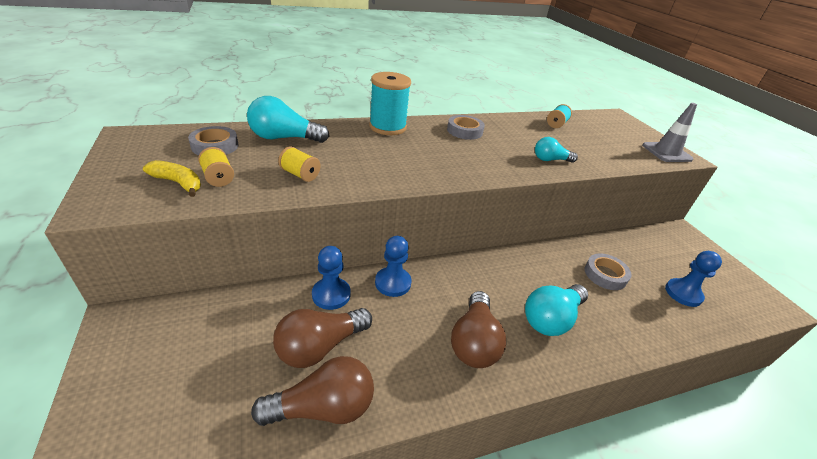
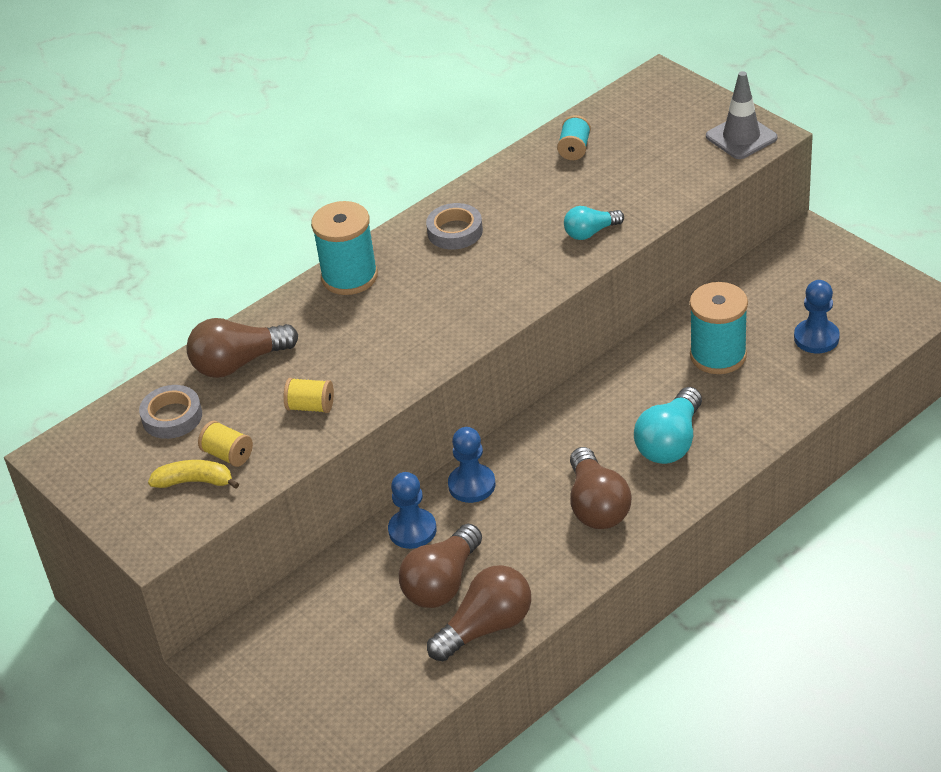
camera: 15 degrees left, 5 degrees up
turquoise light bulb [247,96,329,143] -> brown light bulb [186,318,298,378]
grey tape [584,253,632,290] -> turquoise spool [690,282,748,374]

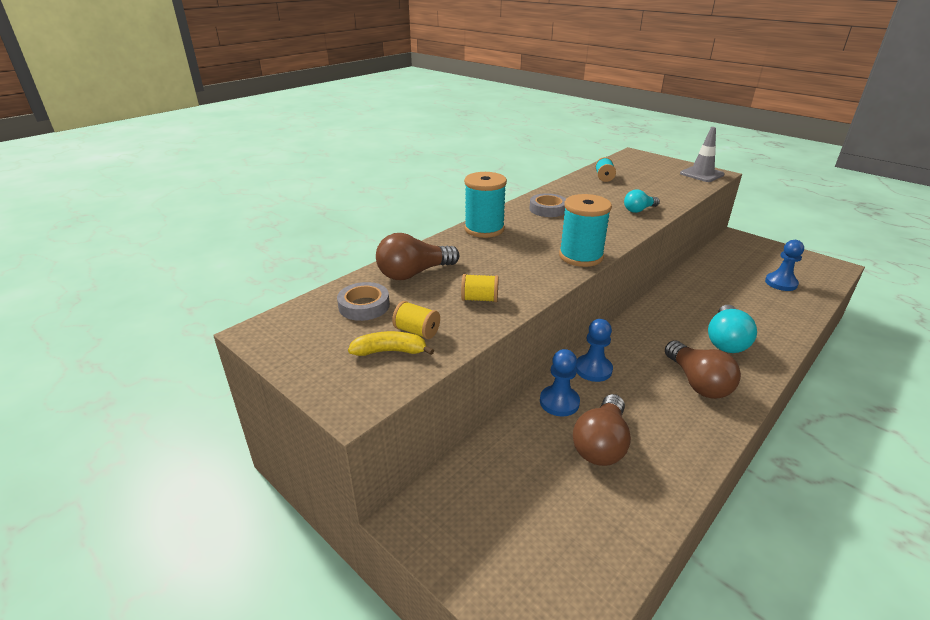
camera: 10 degrees left, 10 degrees down
brown light bulb [427,565,531,661] -> none
turquoise spool [690,282,748,374] -> turquoise spool moved to [559,194,612,267]

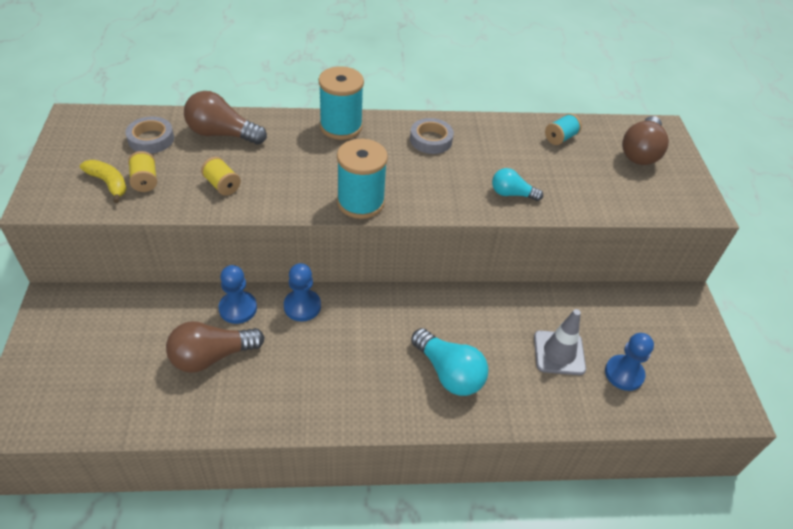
camera: 40 degrees right, 15 degrees up
brown light bulb [665,341,741,399] -> brown light bulb moved to [622,116,669,165]
grey traffic cone [680,127,725,182] -> grey traffic cone moved to [534,309,586,375]
turquoise light bulb [708,305,757,353] -> turquoise light bulb turned 105 degrees counterclockwise [411,328,488,396]

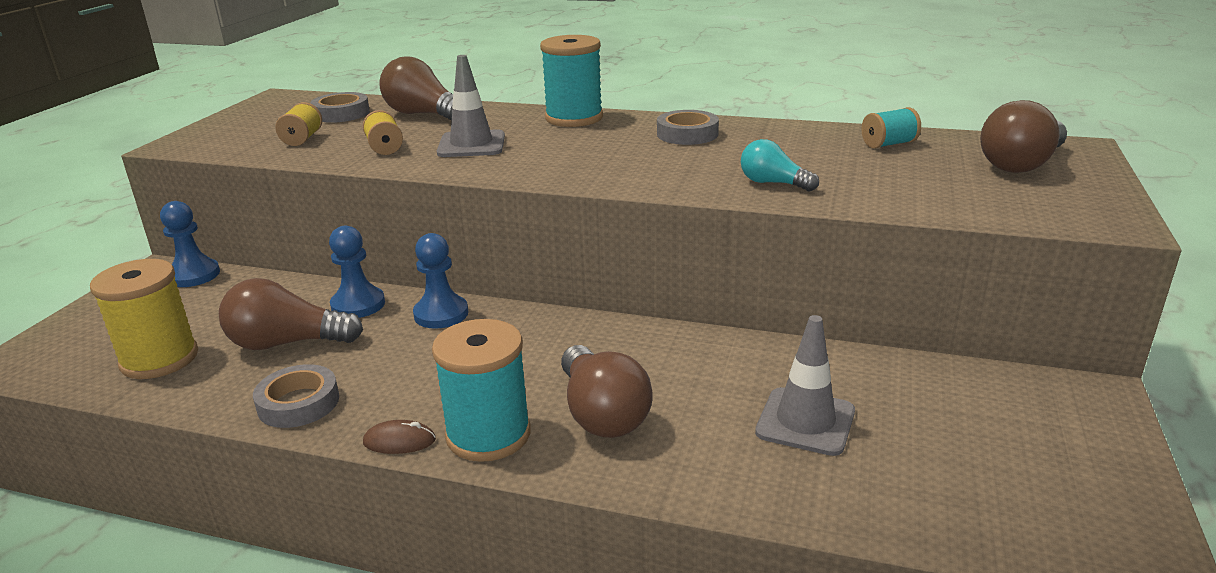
camera: 25 degrees right, 20 degrees down
yellow banana [80,160,127,203] -> none
turquoise spool [337,139,388,219] -> turquoise spool moved to [432,319,531,462]
turquoise light bulb [411,328,488,396] -> brown light bulb [561,345,652,438]
blue pawn [605,333,654,391] -> blue pawn moved to [160,201,220,287]
none -> yellow spool [90,259,198,379]
none -> grey tape [253,364,339,428]
none -> brown mouse [363,420,436,454]
none -> grey traffic cone [437,55,505,157]

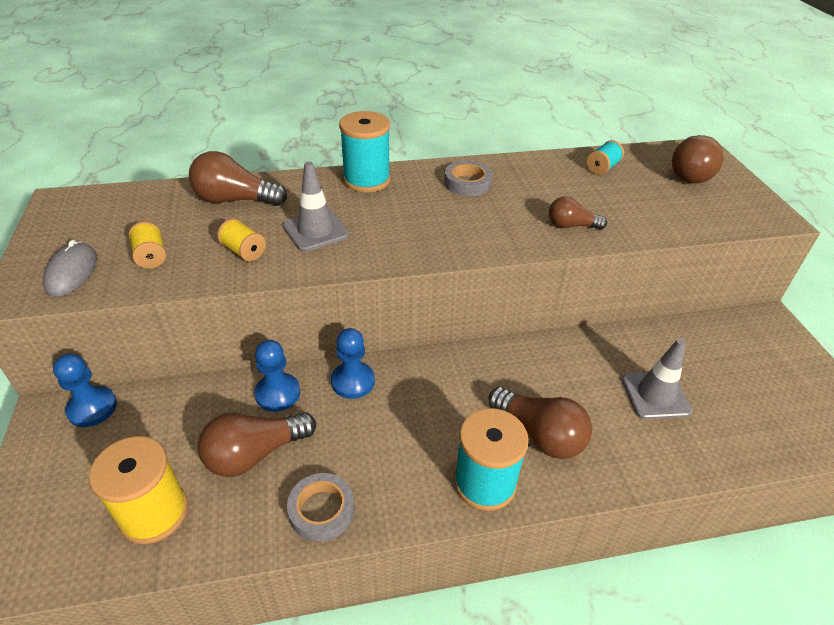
camera: 30 degrees left, 15 degrees up
grey tape [310,92,370,123] -> none
brown mouse [363,420,436,454] -> none
turquoise light bulb [741,139,819,191] -> brown light bulb [549,196,607,230]
none -> grey mouse [43,240,97,297]

